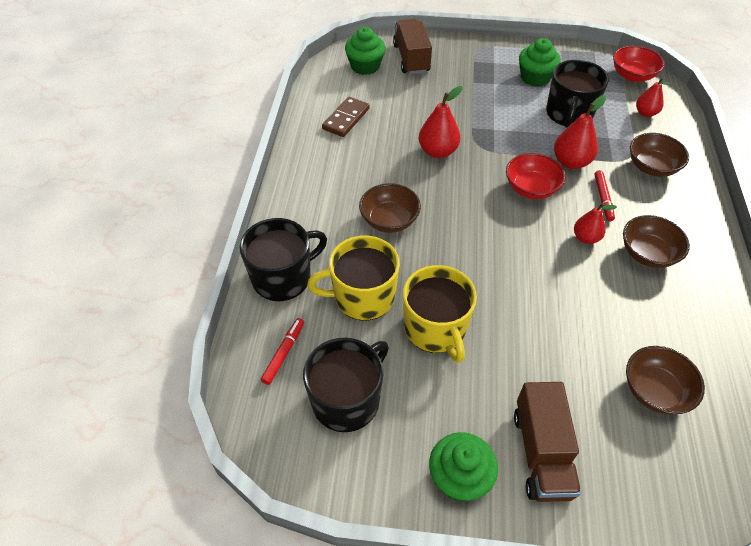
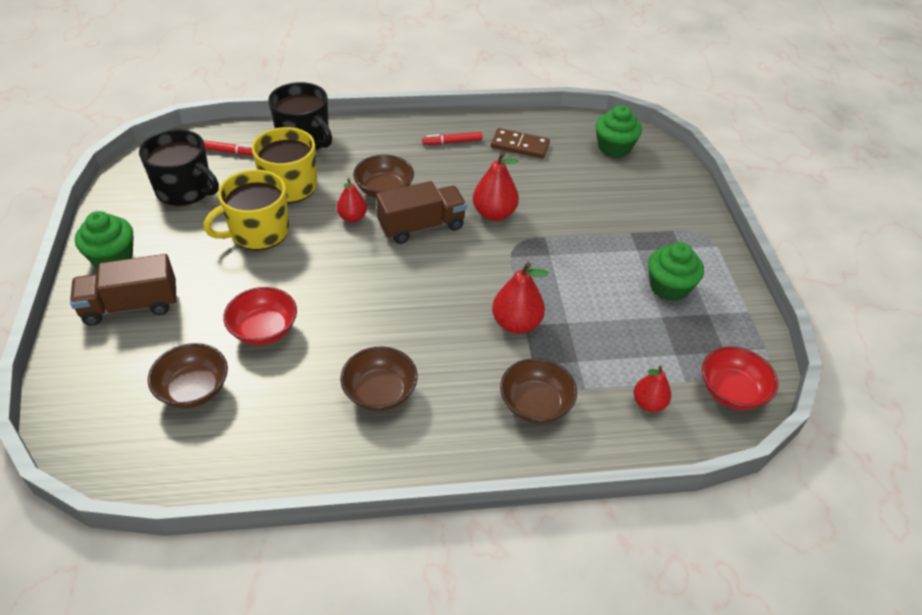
camera: 75 degrees right, 5 degrees down
brown truck [393,19,432,74] -> brown truck moved to [376,181,467,244]
red bowl [506,153,566,199] -> red bowl moved to [223,287,297,345]
black mug [546,60,609,128] -> none
red pear [574,203,617,244] -> red pear moved to [337,178,367,222]
red marker [594,170,615,221] -> red marker moved to [422,132,483,145]

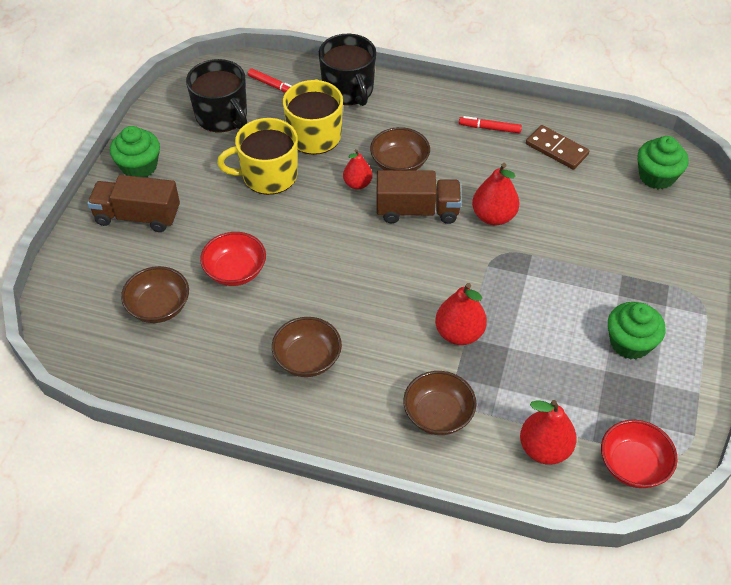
camera: 25 degrees right, 5 degrees up
red pear [634,366,671,412] -> red pear [520,400,577,465], size x1.53

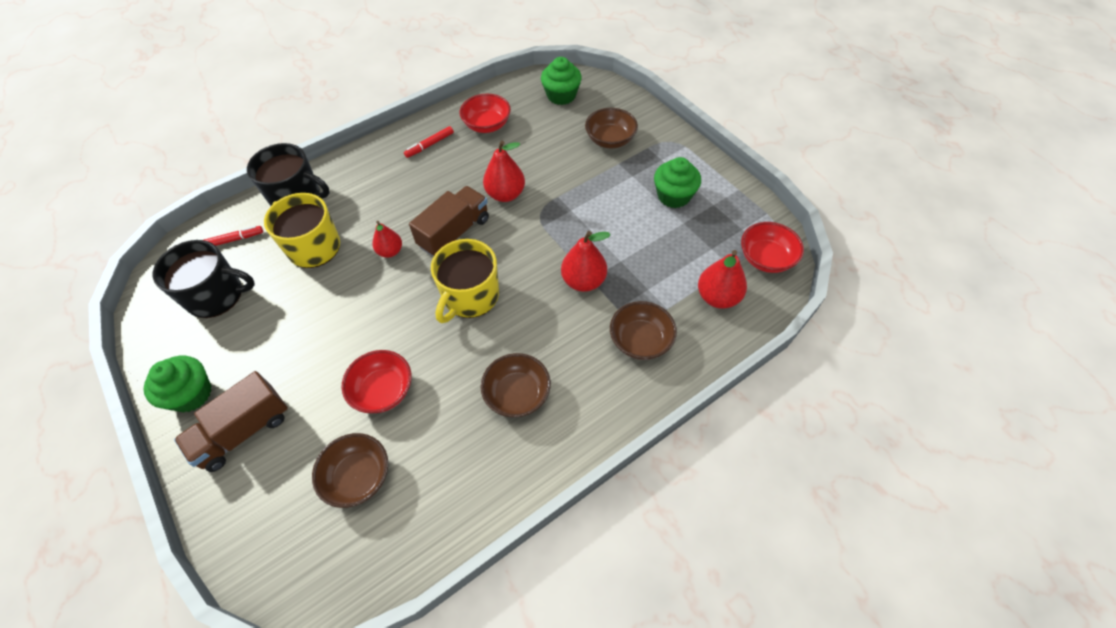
camera: 50 degrees left, 5 degrees up
yellow mug [217,118,298,195] -> yellow mug moved to [431,239,499,323]
brown bowl [370,127,430,171] -> brown bowl moved to [585,108,638,149]
brown domino [526,125,589,170] -> red bowl [460,94,511,133]

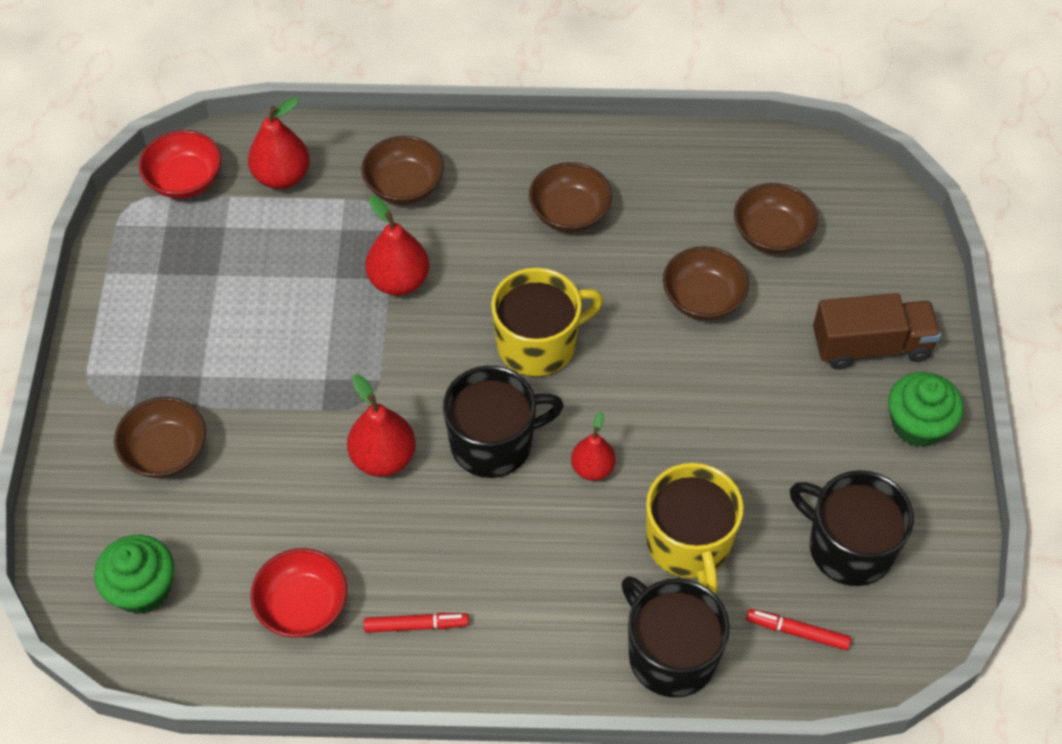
camera: 145 degrees left, 0 degrees up
red bowl [341,350,412,413] -> brown bowl [663,246,749,320]
brown truck [409,186,489,257] -> black mug [443,366,564,478]
green cupcake [654,157,701,208] -> none

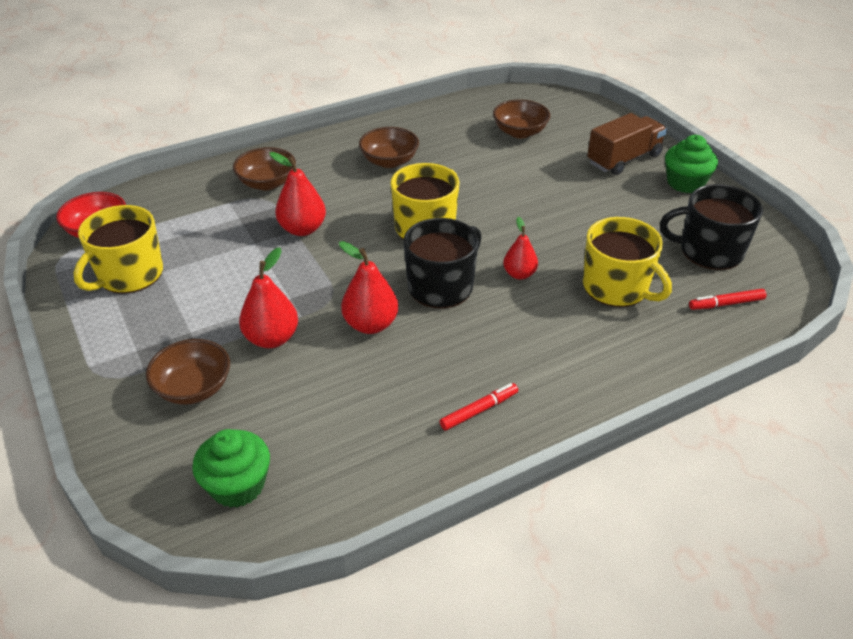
camera: 30 degrees left, 15 degrees down
red pear [248,97,310,189] -> red pear moved to [239,247,298,348]
red bowl [250,548,347,638] -> none
black mug [621,576,730,697] -> none
brown bowl [663,246,749,320] -> none
none -> yellow mug [73,205,163,294]

